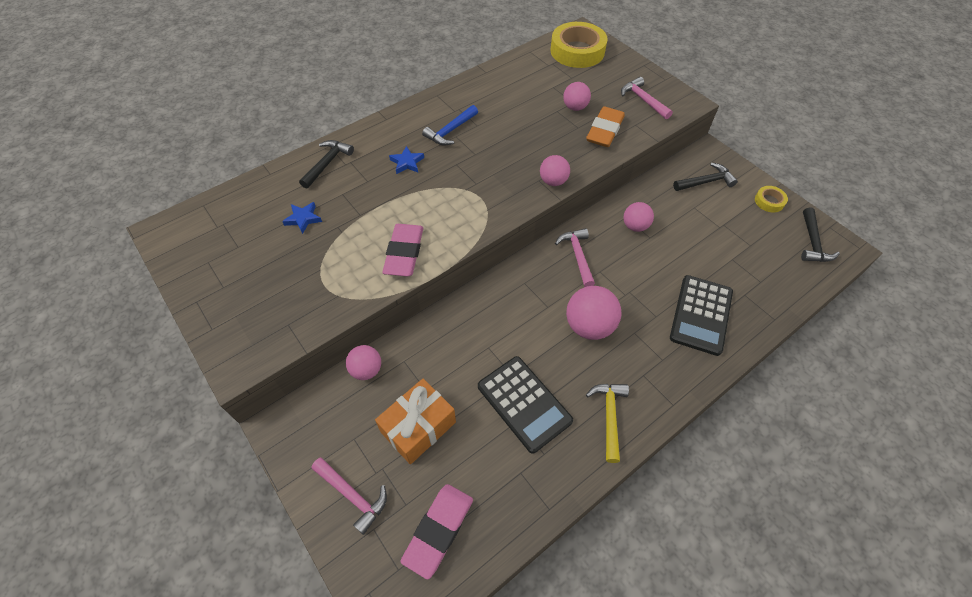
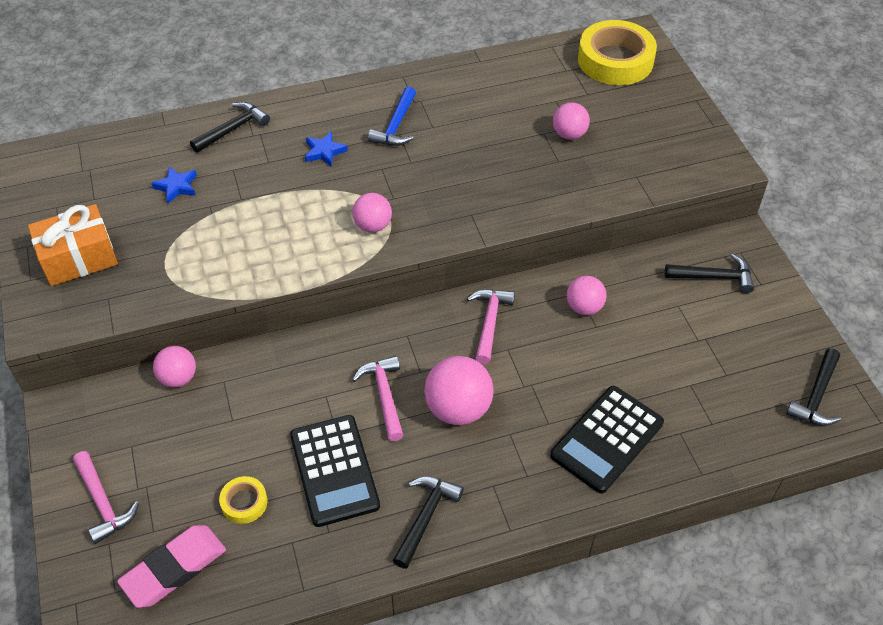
camera: 20 degrees right, 5 degrees down
orange gift [375,379,456,464] -> orange gift moved to [28,204,118,286]
pink eraser [382,224,423,276] -> none
blue hammer [422,105,478,146] -> blue hammer turned 45 degrees counterclockwise [368,87,416,146]
pink ball [540,155,570,186] -> pink ball moved to [352,193,392,233]
orange eraser [586,106,625,147] -> none
yellow hammer [586,384,629,463] -> black hammer [393,476,464,569]
pink hammer [621,77,673,119] -> pink hammer moved to [352,356,404,441]
yellow tape [755,186,788,213] -> yellow tape moved to [219,476,268,524]

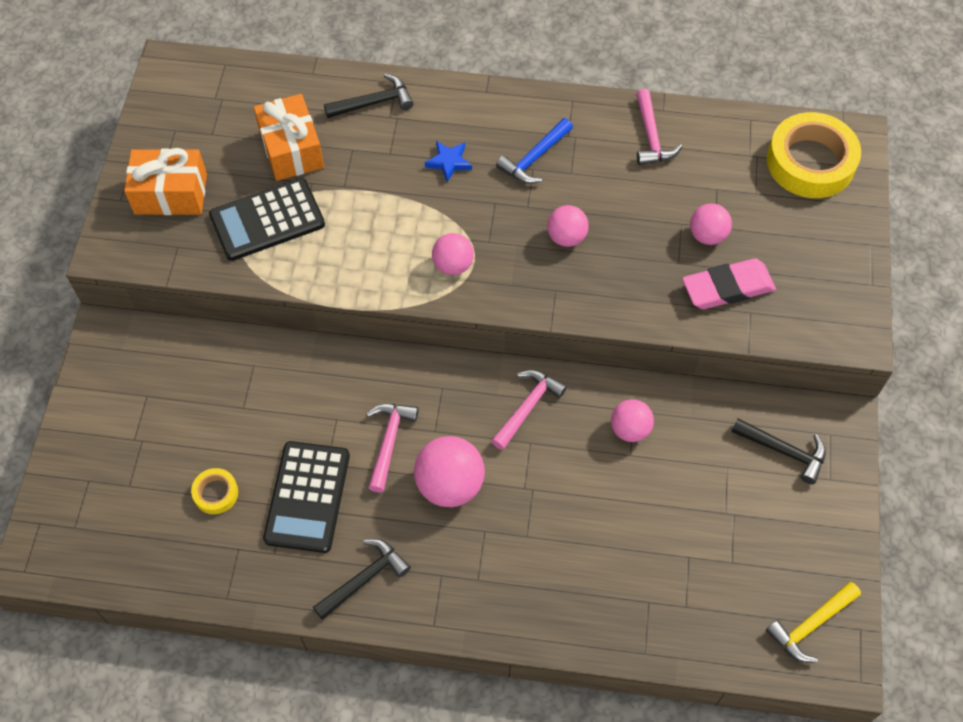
camera: 25 degrees right, 10 degrees up
pink hammer [73,451,139,544] -> pink hammer moved to [636,89,683,165]
pink eraser [117,525,226,608] -> pink eraser moved to [682,258,776,309]
blue star [151,166,197,204] -> orange gift [254,94,324,181]
pink ball [153,346,196,387] -> pink ball moved to [547,205,589,247]
black calculator [550,386,664,494] -> black calculator moved to [209,178,325,261]
black hammer [786,348,841,426] -> yellow hammer [766,582,861,663]

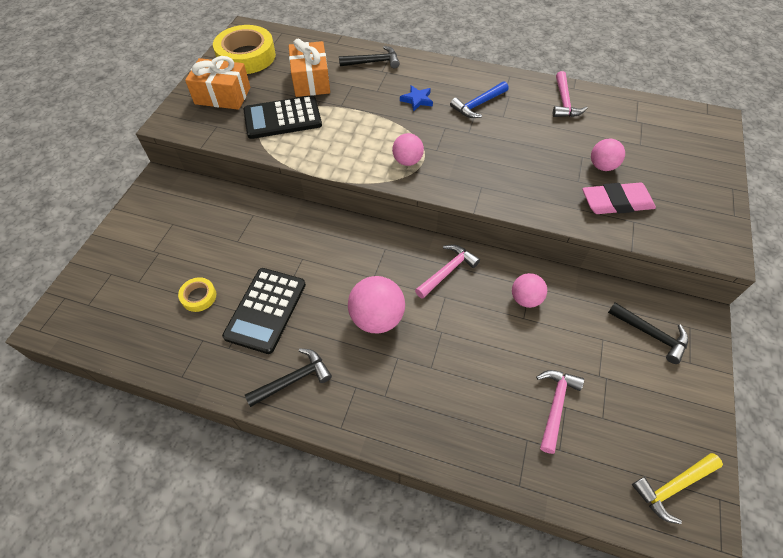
camera: 10 degrees right, 5 degrees down
pink hammer [366,404,419,493] -> pink hammer moved to [536,370,584,454]
pink ball [547,205,589,247] -> none
yellow tape [767,112,861,198] -> yellow tape moved to [213,25,276,74]

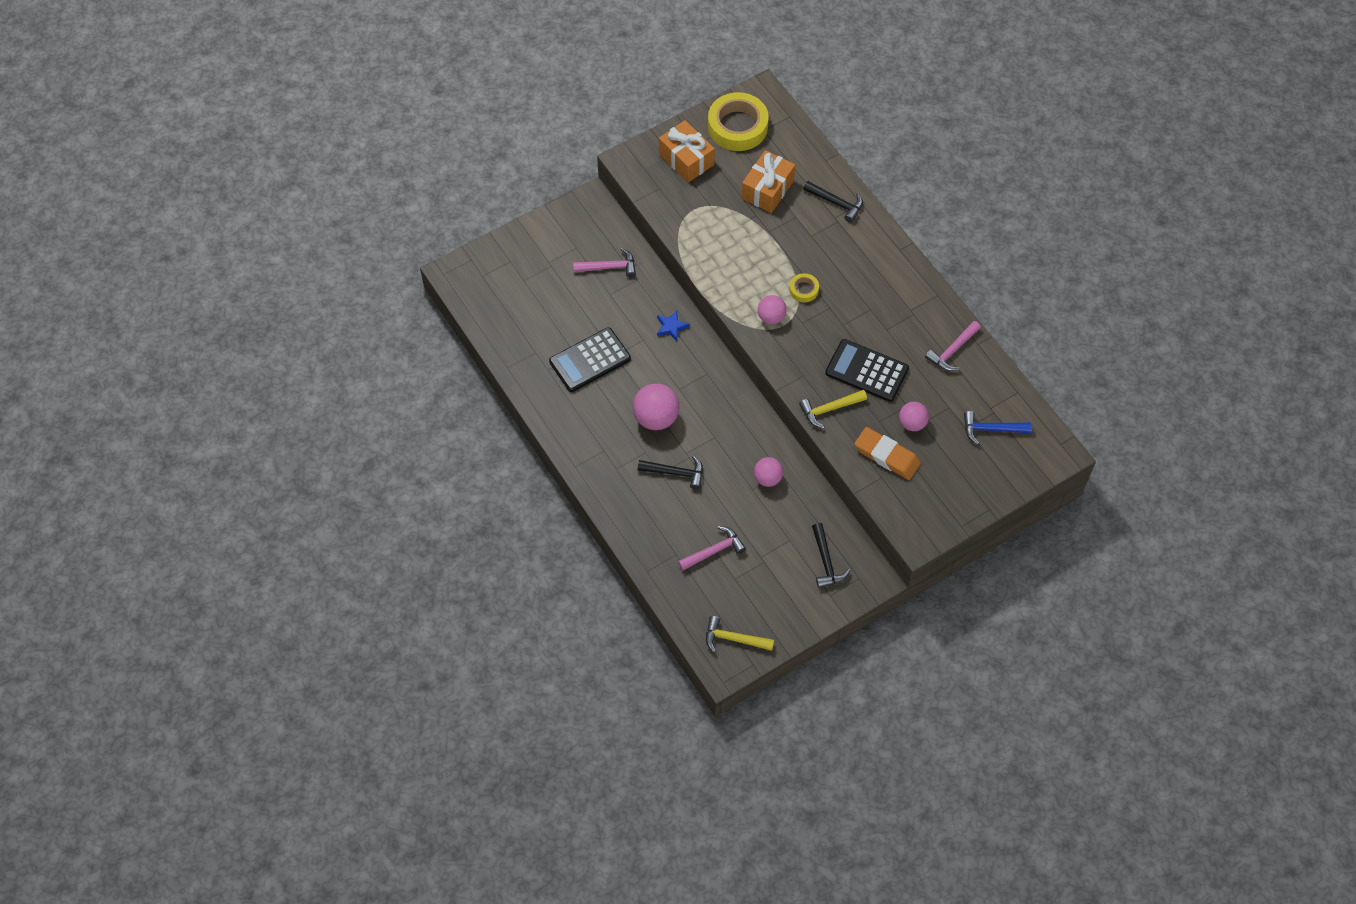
camera: 40 degrees right, 5 degrees up
yellow tape [178,277,216,312] -> yellow tape moved to [789,273,819,302]
black calculator [243,95,322,139] -> black calculator moved to [825,339,909,402]
black hammer [245,348,332,407] -> black hammer moved to [638,456,703,489]
blue star [400,85,433,112] -> blue star moved to [657,310,689,341]
pink hammer [415,244,480,299] -> pink hammer moved to [573,248,636,278]
blue hammer [450,81,509,118] -> blue hammer moved to [964,411,1032,445]
pink eraser [582,183,656,214] -> orange eraser [855,427,921,480]
none -> yellow hammer [799,390,867,428]

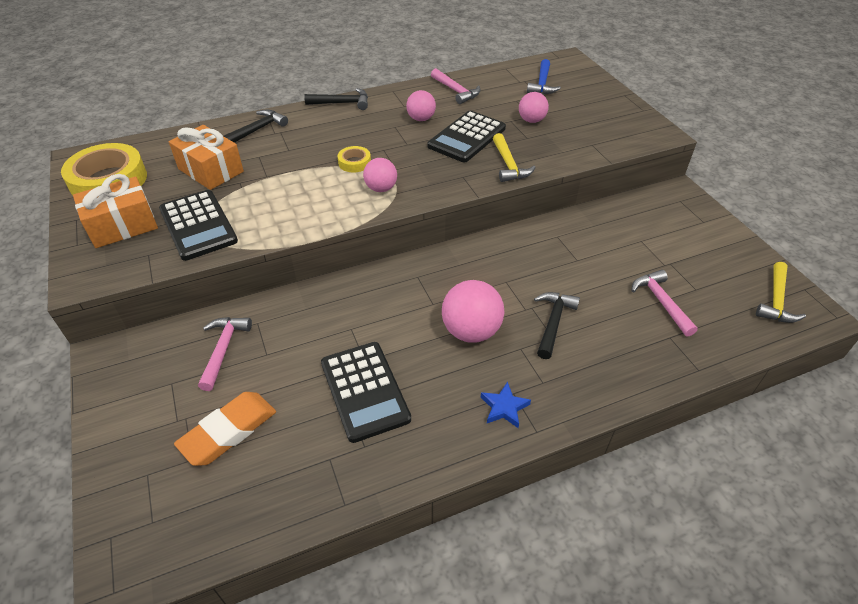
camera: 80 degrees left, 15 degrees down
blue star [657,310,689,341] -> blue star moved to [481,382,531,428]
pink ball [754,457,783,487] -> pink ball moved to [406,90,436,121]
black hammer [812,523,850,588] -> black hammer moved to [304,88,368,110]
orange eraser [855,427,921,480] -> orange eraser moved to [174,392,276,466]
none -> black calculator [159,190,238,261]

